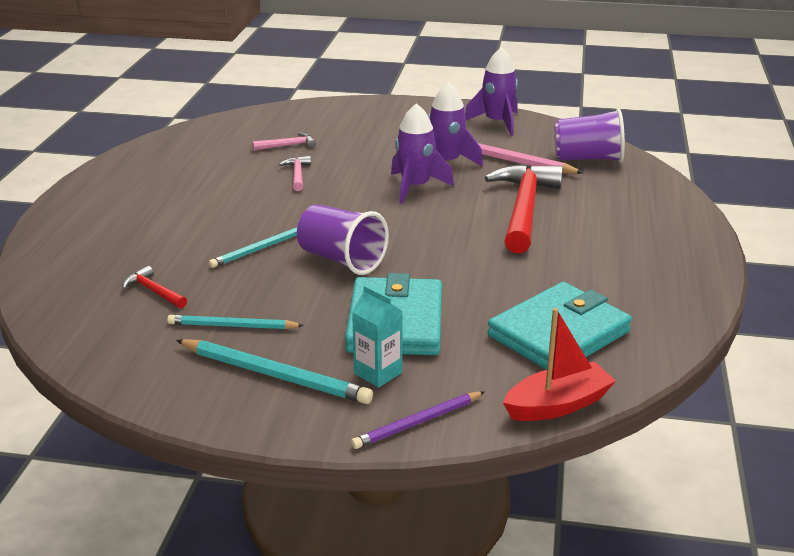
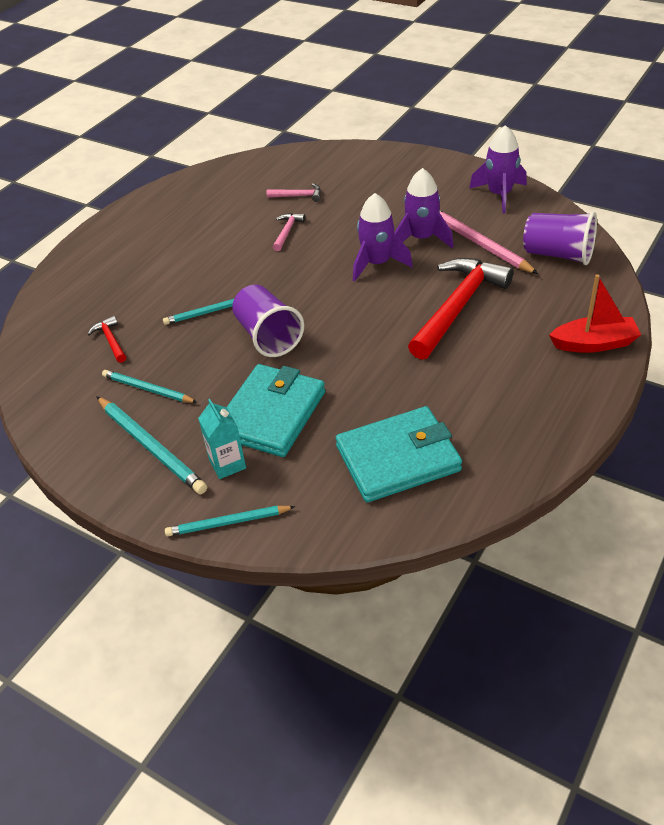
camera: 25 degrees right, 15 degrees up
purple pencil [351,391,485,449] -> turquoise pencil [165,506,295,536]
red boat [503,308,616,421] -> red boat moved to [549,274,641,353]

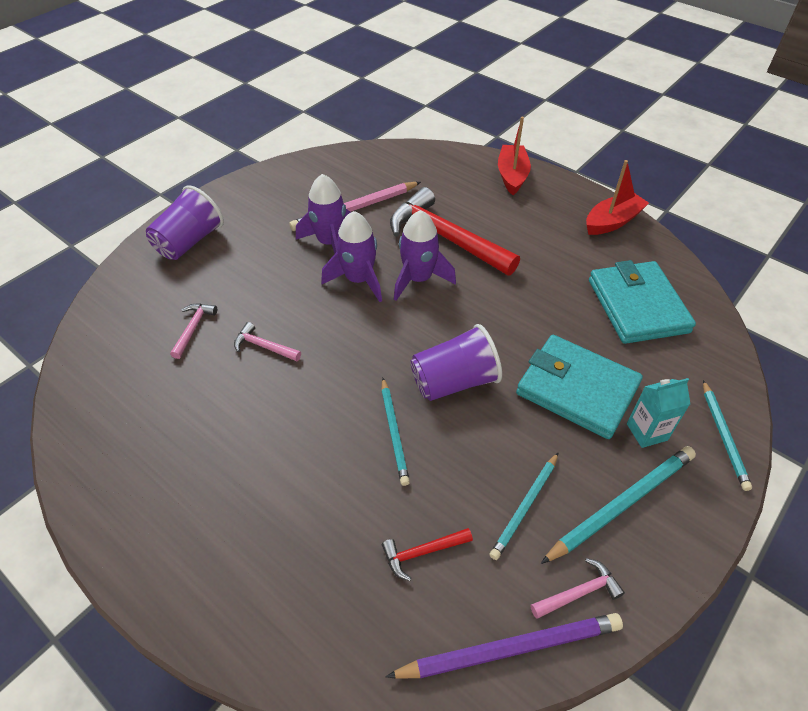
camera: 85 degrees left, 5 degrees up
purple rocket [469,125,527,214] -> purple rocket moved to [394,210,456,301]
purple cup [523,212,597,265] -> purple cup moved to [146,185,224,260]
none -> purple pencil [385,613,623,679]
none -> pink hammer [531,558,625,619]
none -> red boat [586,160,649,235]

